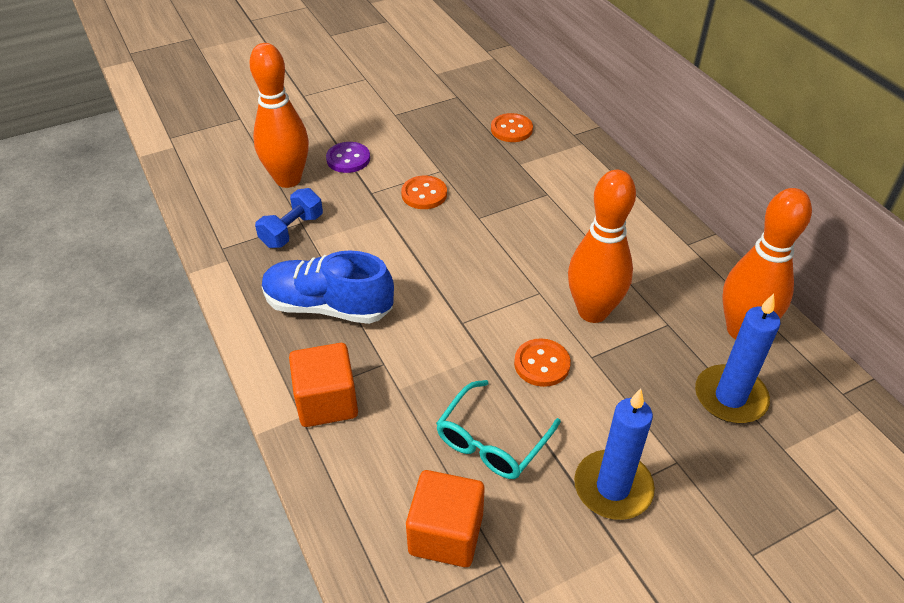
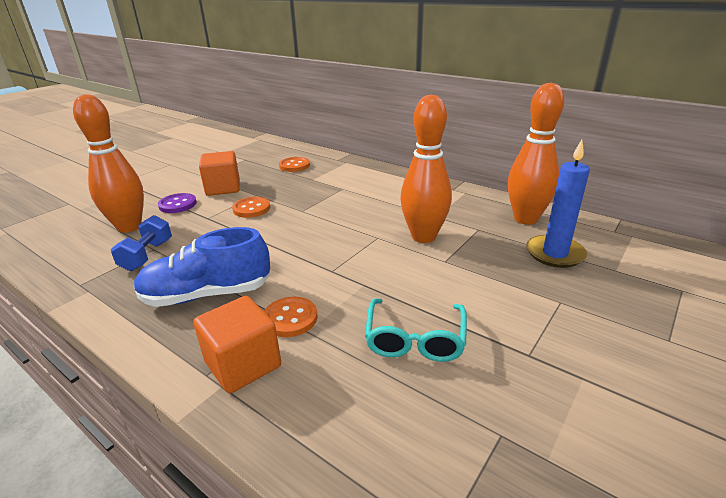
camera: 25 degrees left, 15 degrees down
orange cube [406,470,485,567] -> orange cube moved to [199,151,240,196]
orange button [514,338,571,387] -> orange button moved to [264,297,317,337]
blue candle [574,388,655,520] -> none

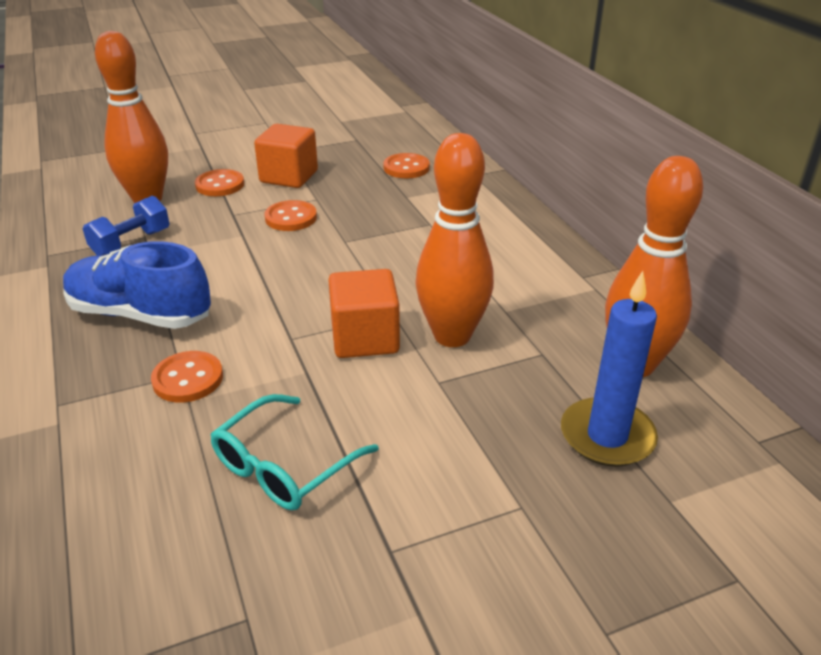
camera: 30 degrees right, 5 degrees up
purple button [158,193,197,213] -> orange button [195,169,244,196]
orange cube [193,296,281,393] -> orange cube moved to [328,269,400,358]

